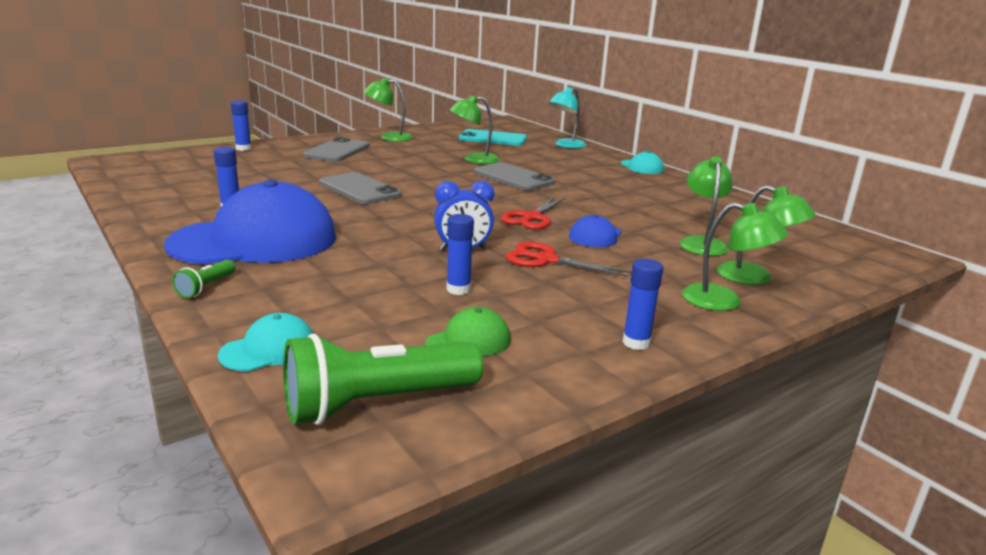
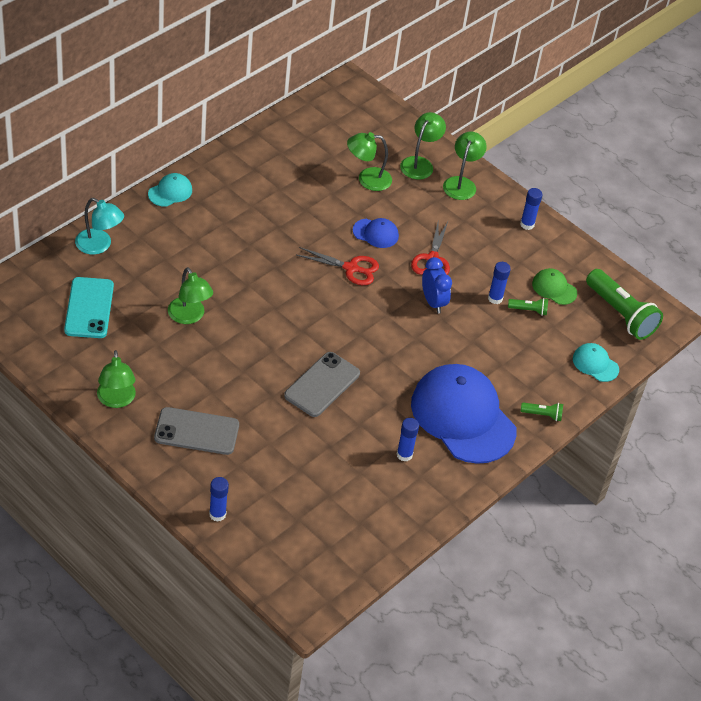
camera: 105 degrees left, 25 degrees up
grey phone [474,162,555,191] -> none
none -> green flashlight [508,298,548,316]

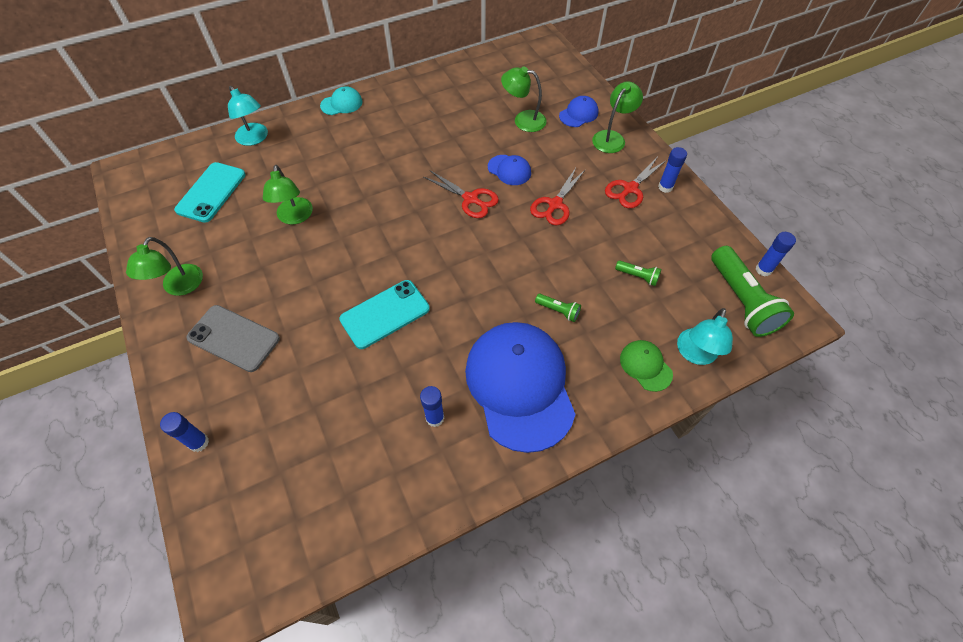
camera: 25 degrees right, 10 degrees up
grey phone [284,352,360,417] -> turquoise phone [339,280,430,349]
green lamp [400,112,446,180] -> blue cap [559,96,599,127]
blue clock [422,257,452,314] -> none
blue glue stick [488,262,511,304] -> blue glue stick moved to [756,232,796,276]
green flashlight [521,403,563,421] -> green flashlight moved to [535,294,581,322]
green cap [532,268,577,305] -> green cap moved to [620,340,673,392]
turquoise cap [573,343,619,382] -> turquoise lamp [677,308,733,365]
none -> red scissors [605,158,667,208]

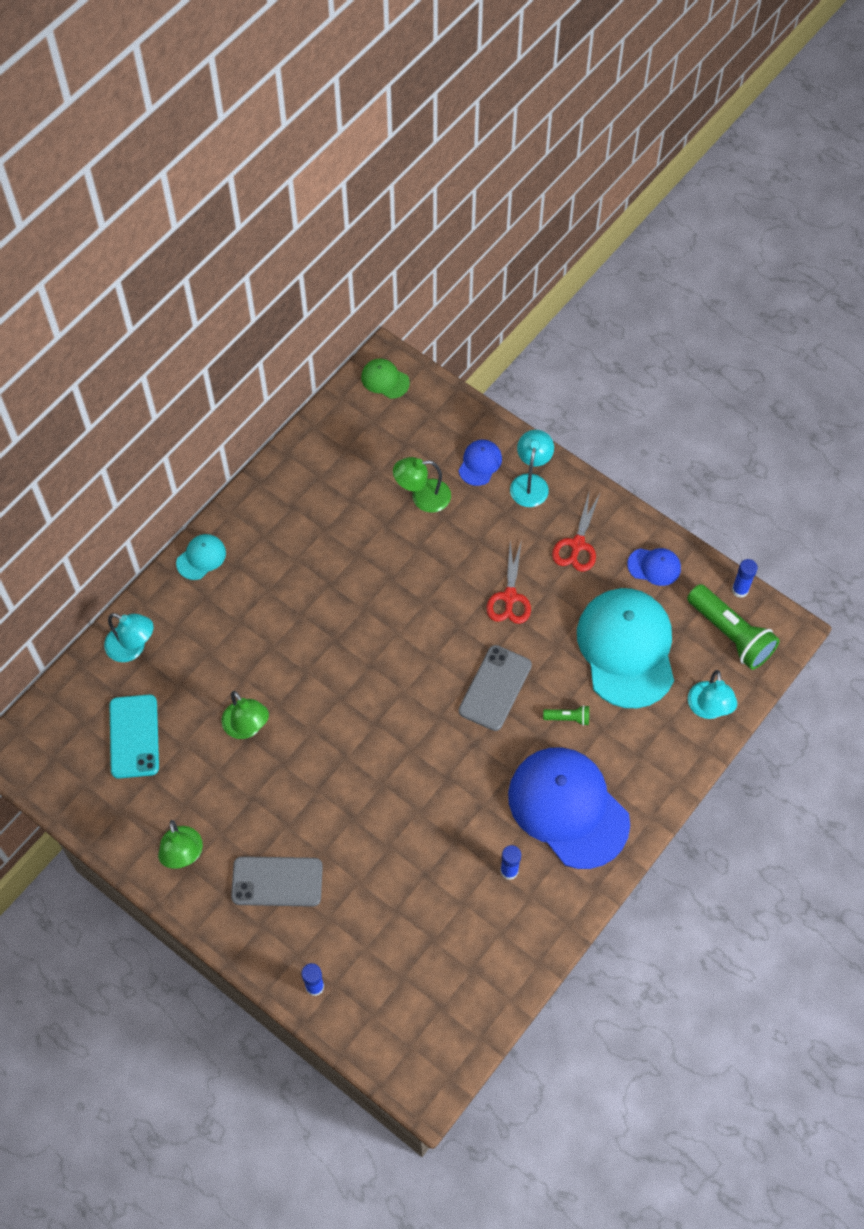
camera: 25 degrees left, 5 degrees up
turquoise phone [339,280,430,349] -> none
red scissors [424,171,499,218] -> none
blue cap [488,155,531,185] -> blue cap moved to [627,548,681,586]
green lamp [592,81,643,153] -> turquoise lamp [510,430,554,507]
green flashlight [615,260,661,286] -> turquoise cap [577,588,674,708]
green cap [620,340,673,392] -> green cap moved to [361,358,410,399]
blue glue stick [658,147,687,193] -> none
none -> grey phone [459,645,532,731]

